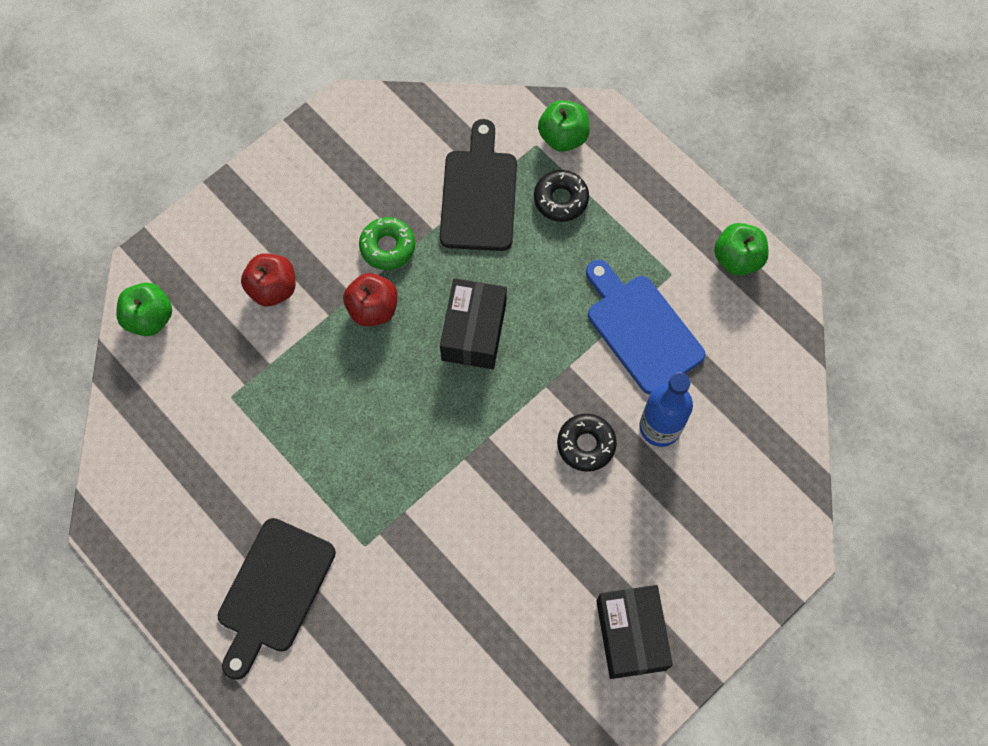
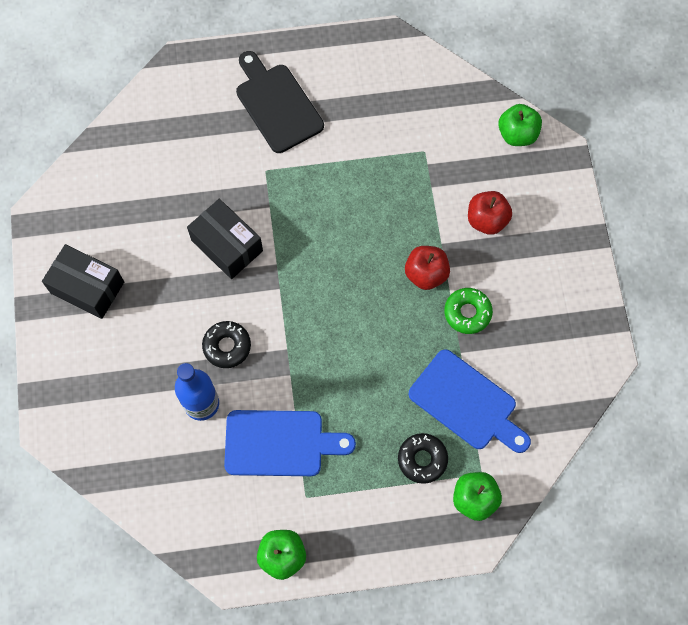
camera: 125 degrees right, 0 degrees up
black cutting board [440,119,517,251] -> blue cutting board [409,349,531,453]
black box [440,278,507,369] -> black box moved to [187,199,263,279]

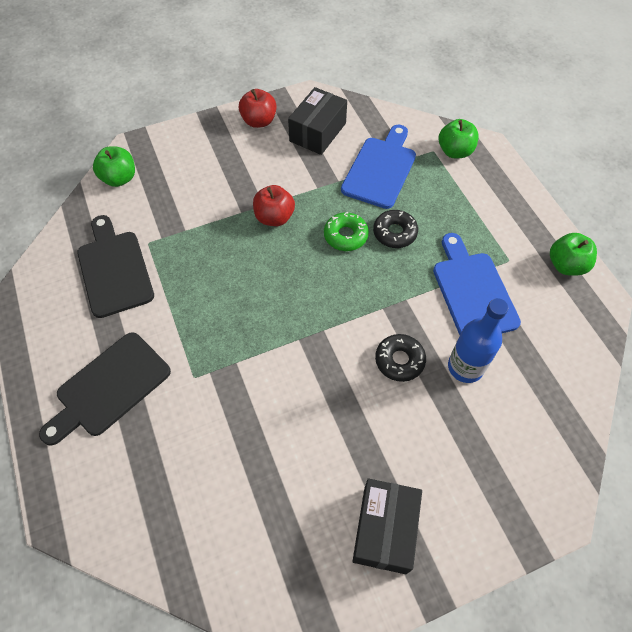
camera: 105 degrees left, 10 degrees down
black box [187,199,263,279] -> black box moved to [288,87,347,155]
black donut [398,433,448,484] -> black donut moved to [373,210,418,248]
green donut [444,288,493,334] -> green donut moved to [324,212,369,251]
red apple [468,191,512,235] -> red apple moved to [239,89,277,128]
none -> black cutting board [77,215,154,318]

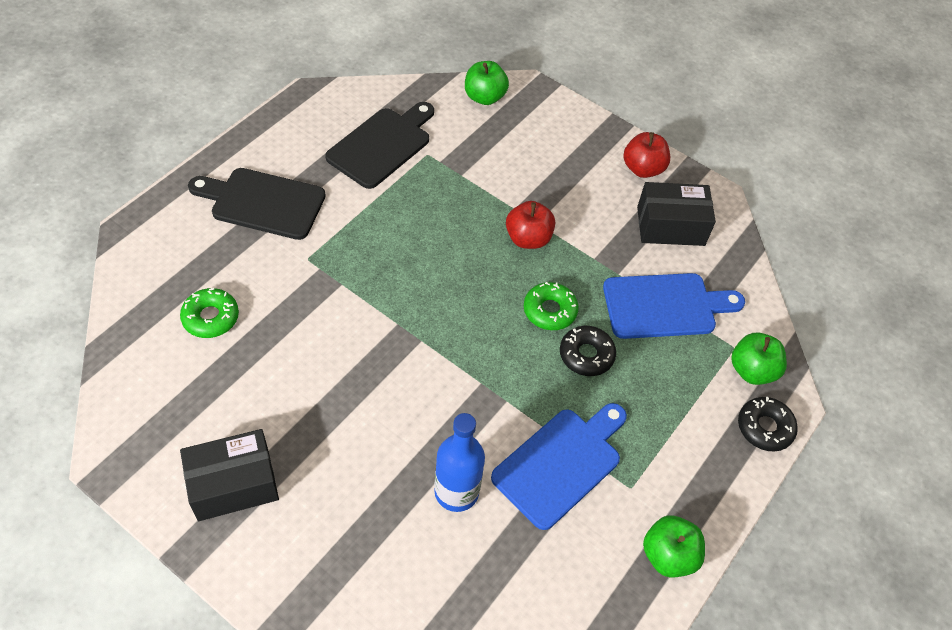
camera: 55 degrees right, 5 degrees down
black donut [375,334,426,382] -> black donut moved to [738,397,798,451]
none -> green donut [180,288,239,338]

